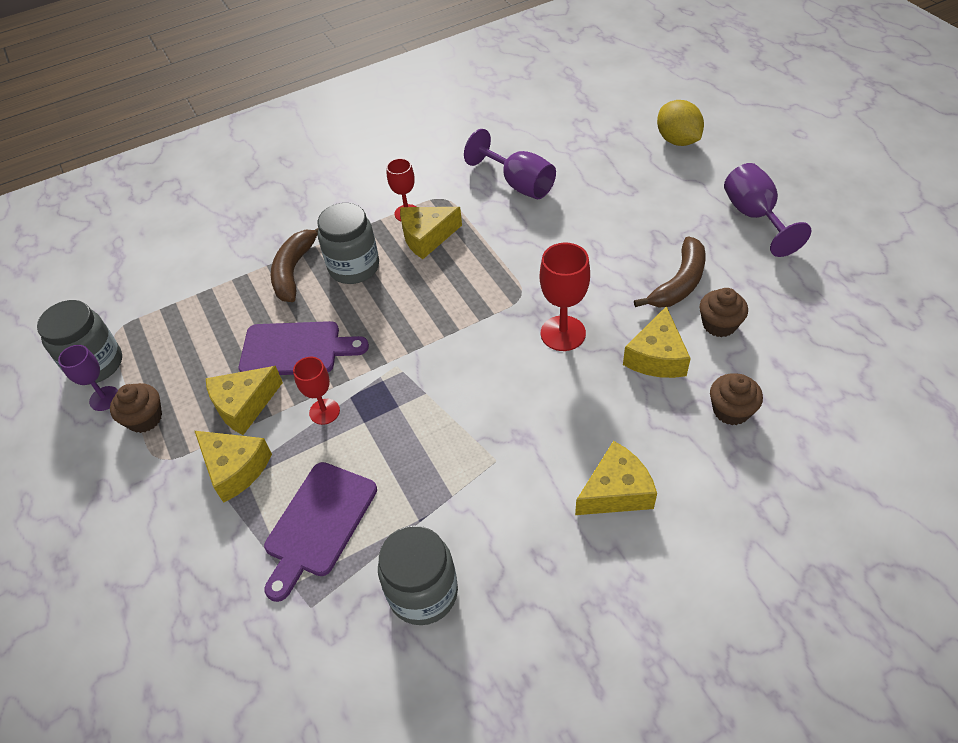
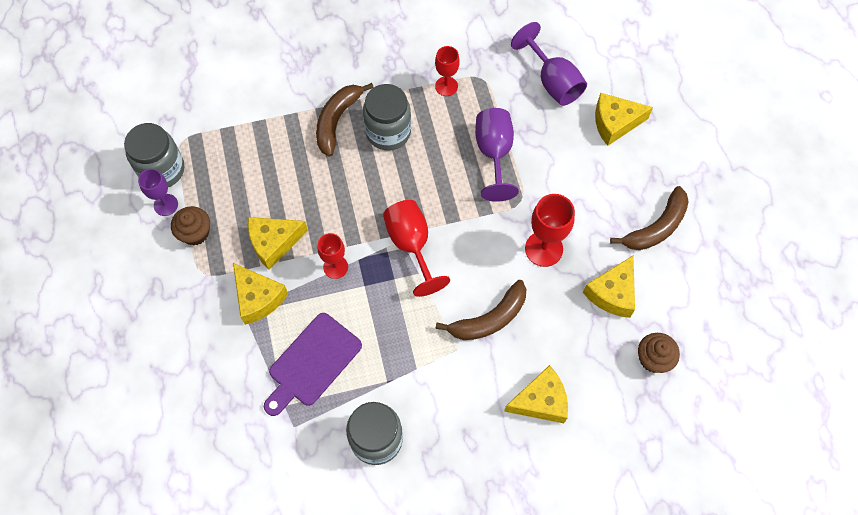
camera: 10 degrees right, 15 degrees up
purple cutting board [239,321,369,375] -> none
yellow cheese [400,207,462,259] -> yellow cheese moved to [595,93,653,146]
yellow lemon [657,100,704,146] -> none
brown cupcake [700,288,748,337] -> none
purple goblet [724,163,811,257] -> purple goblet moved to [475,108,519,202]
none -> red goblet [383,200,450,297]
none -> brown banana [435,280,526,340]

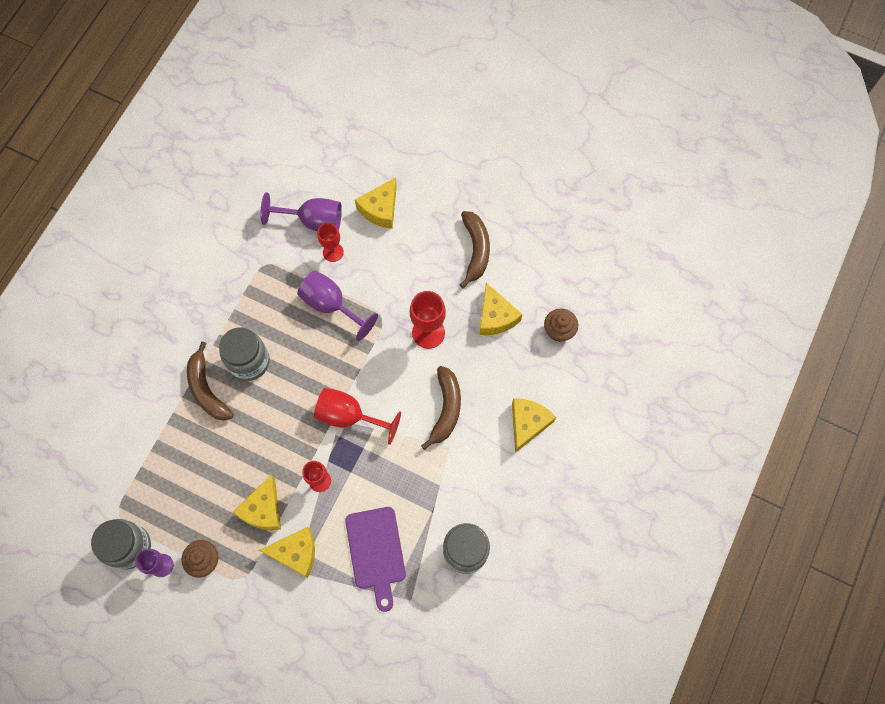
camera: 50 degrees left, 5 degrees up
red goblet [435,46,460,96] -> red goblet moved to [318,223,344,262]

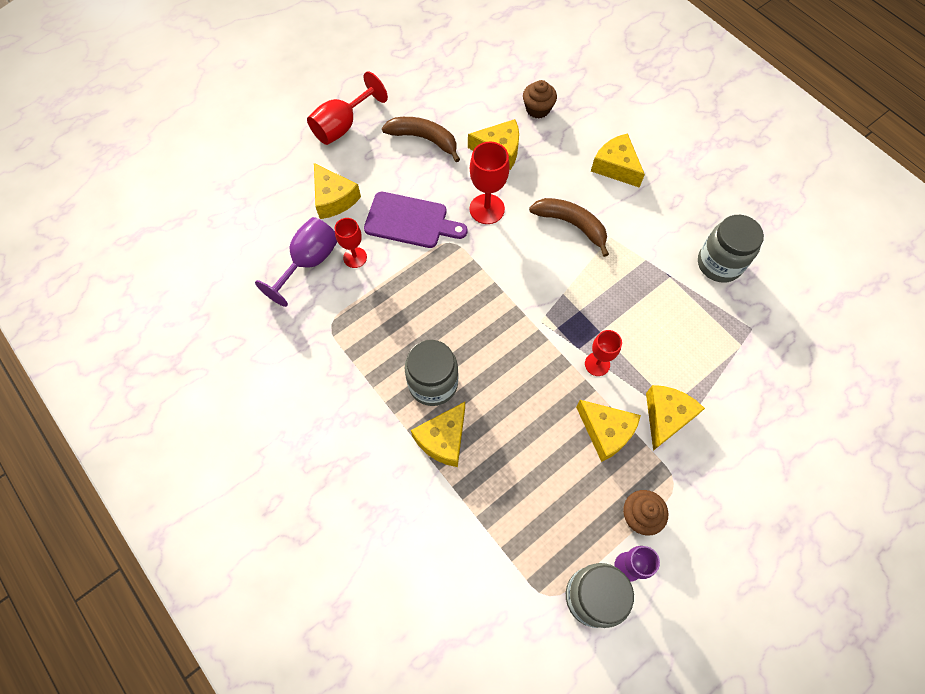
camera: 65 degrees left, 5 degrees down
brown banana [187,341,234,421] -> yellow cheese [411,402,465,467]
purple goblet [297,271,378,341] -> none
red goblet [314,388,401,445] -> red goblet moved to [307,71,388,145]
purple cutting board [345,507,406,612] -> purple cutting board moved to [364,192,467,248]

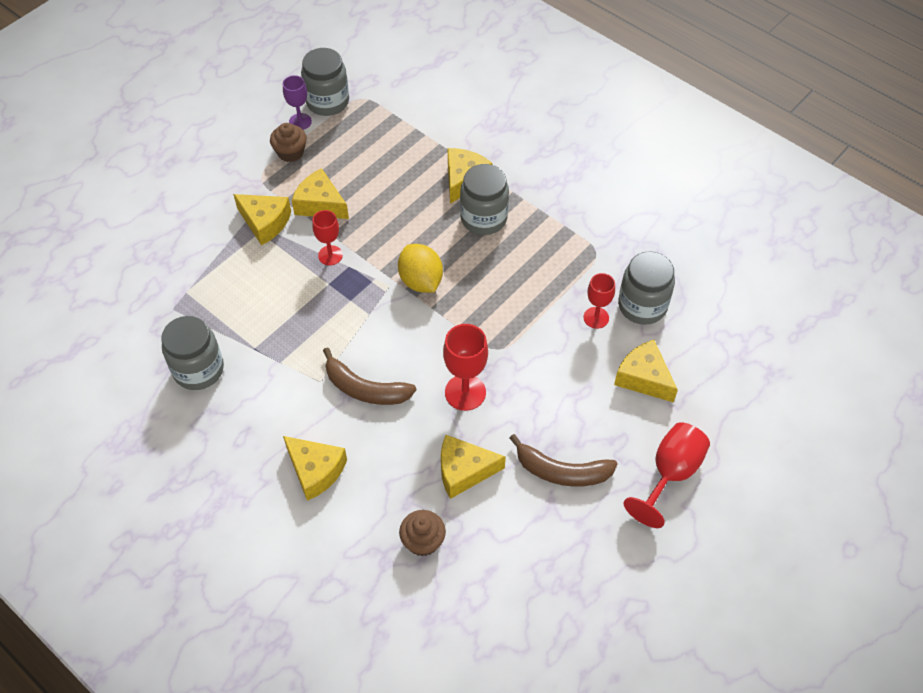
camera: 170 degrees right, 10 degrees down
purple goblet [255,217,337,307] -> grey jar [618,251,675,325]
purple cutting board [364,192,467,248] -> none
yellow cheese [646,385,705,451] -> yellow cheese turned 75 degrees counterclockwise [233,194,291,246]
none -> yellow lemon [398,244,443,293]

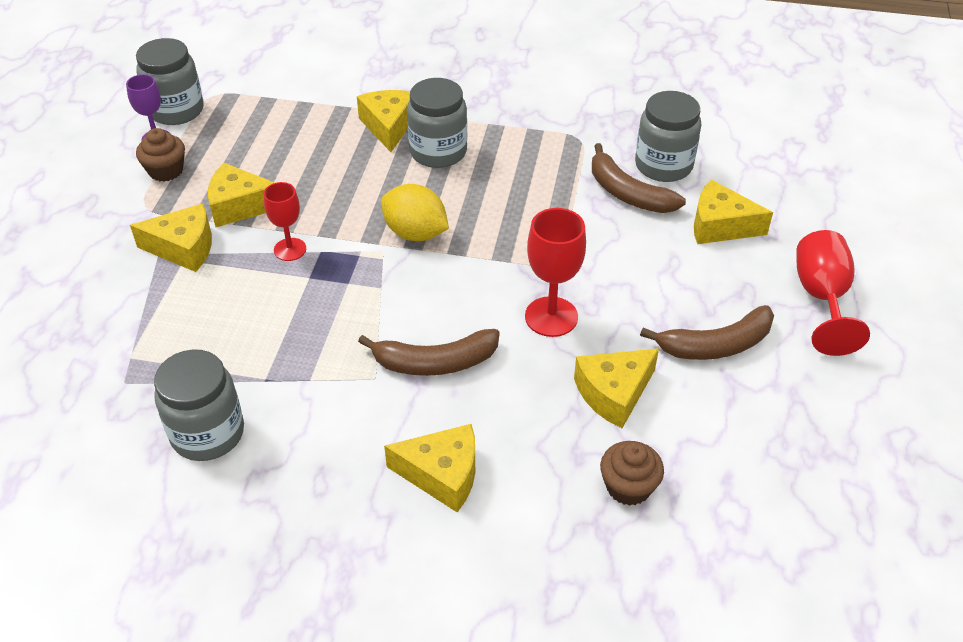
camera: 30 degrees left, 10 degrees down
red goblet [584,273,615,329] -> brown banana [592,143,686,213]

